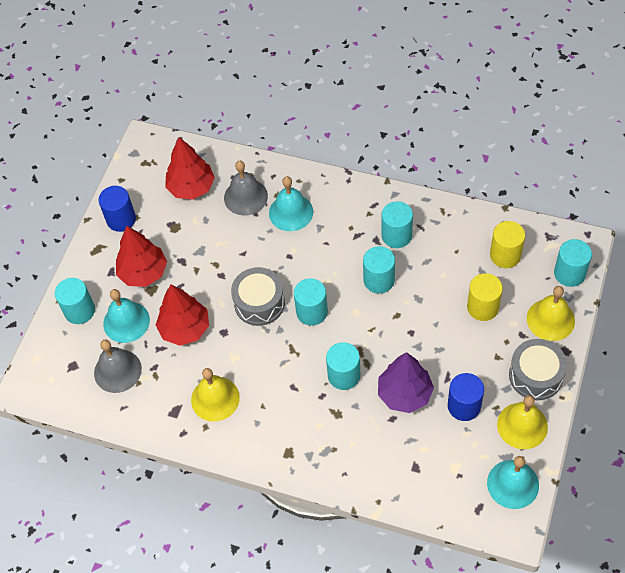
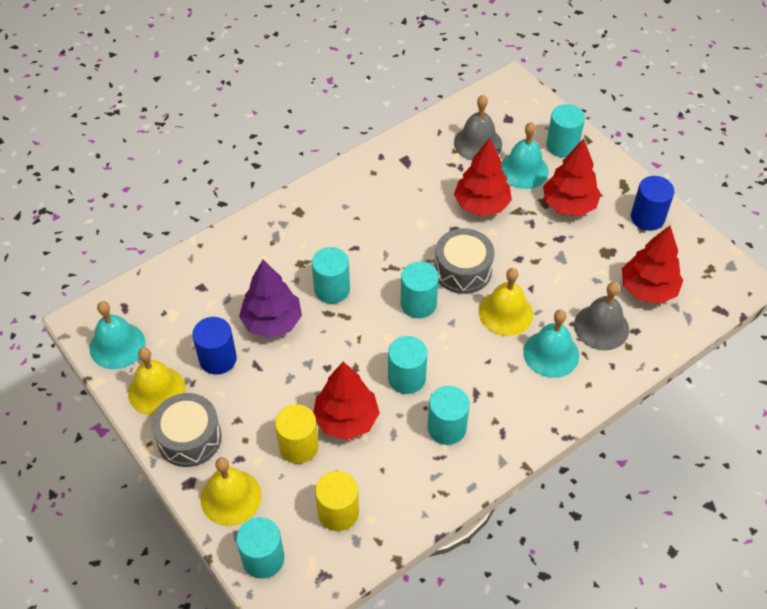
camera: 120 degrees right, 5 degrees down
yellow bell [191,368,240,422] -> yellow bell moved to [479,268,533,336]
none -> red tree [313,362,380,440]

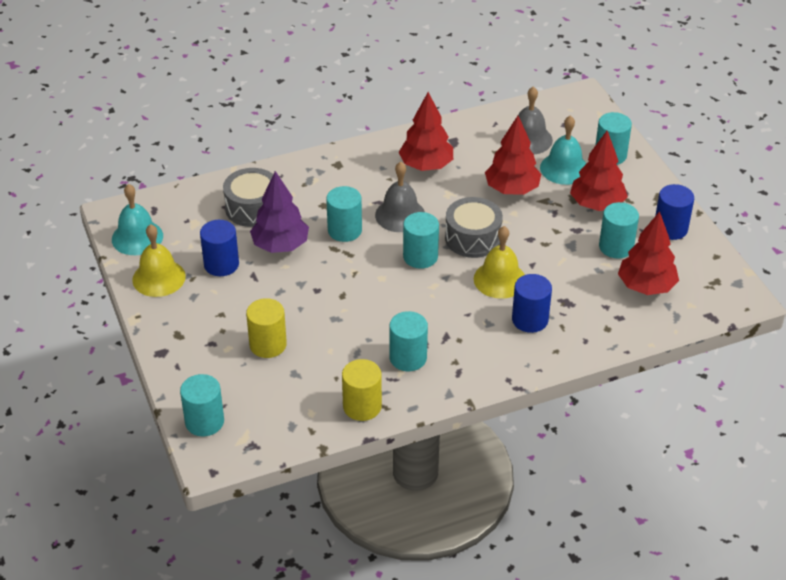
camera: 15 degrees right, 10 degrees down
grey drum [151,393,222,467] -> grey drum moved to [223,168,273,227]
yellow bell [201,457,261,526] -> none
red tree [313,362,380,440] -> red tree moved to [398,92,453,171]
yellow cylinder [315,471,359,531] -> yellow cylinder moved to [342,359,382,421]
turquoise cylinder [388,336,428,394] -> turquoise cylinder moved to [599,202,639,259]
turquoise bell [523,310,579,378] -> blue cylinder [512,274,552,333]
grey bell [574,282,629,350] -> grey bell moved to [375,162,425,232]

